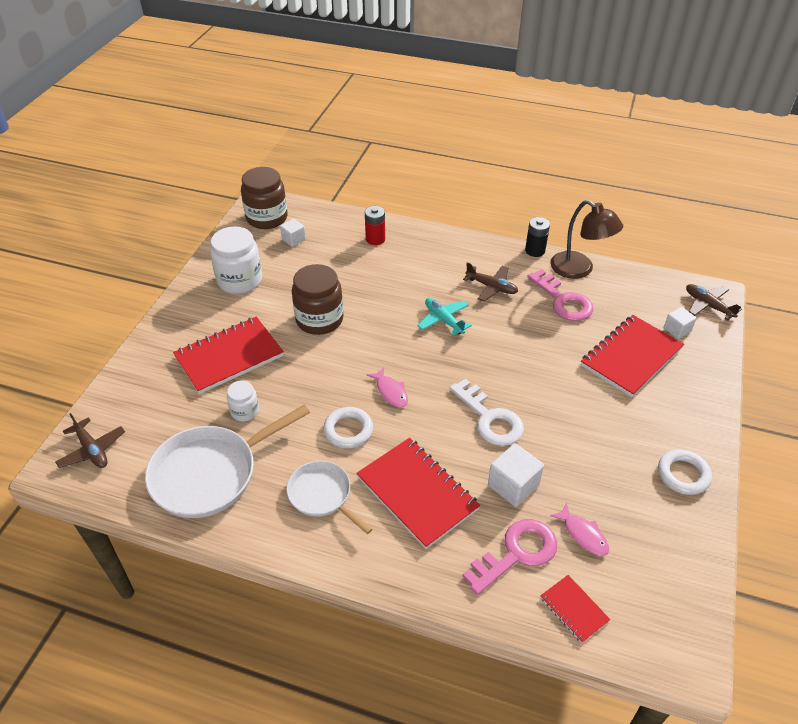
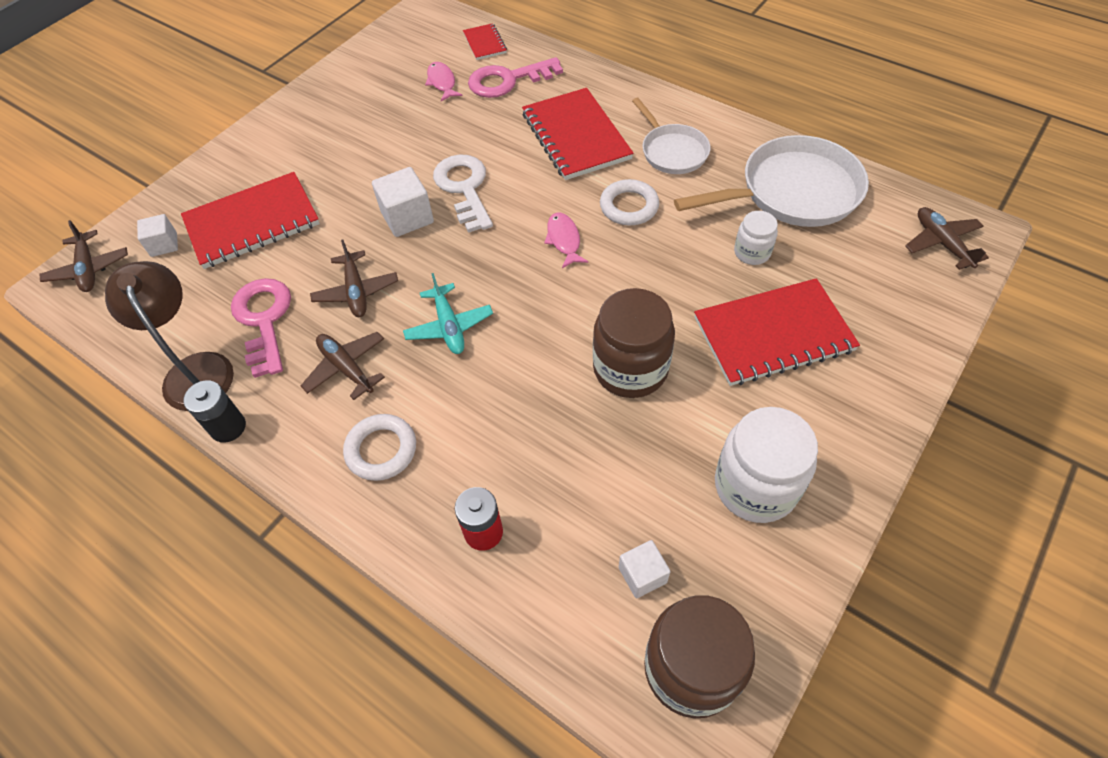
camera: 160 degrees left, 10 degrees up
white cube [488,443,544,507] -> white cube moved to [372,167,434,237]
white ring [658,449,712,495] -> white ring moved to [343,414,416,481]
none -> brown plane [310,240,398,317]

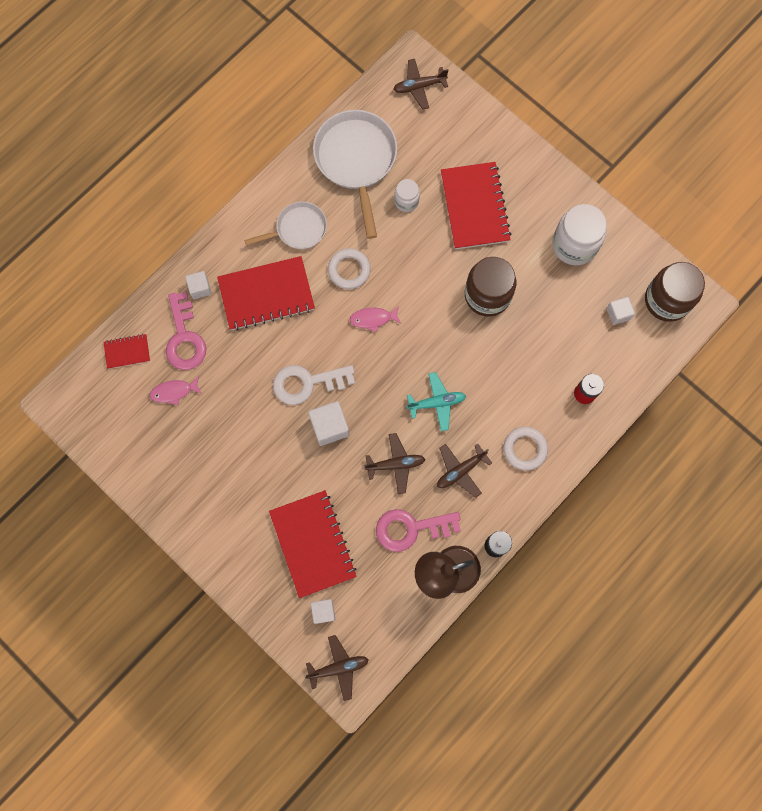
camera: 85 degrees left, 20 degrees up
none -> white cube [185,271,212,299]

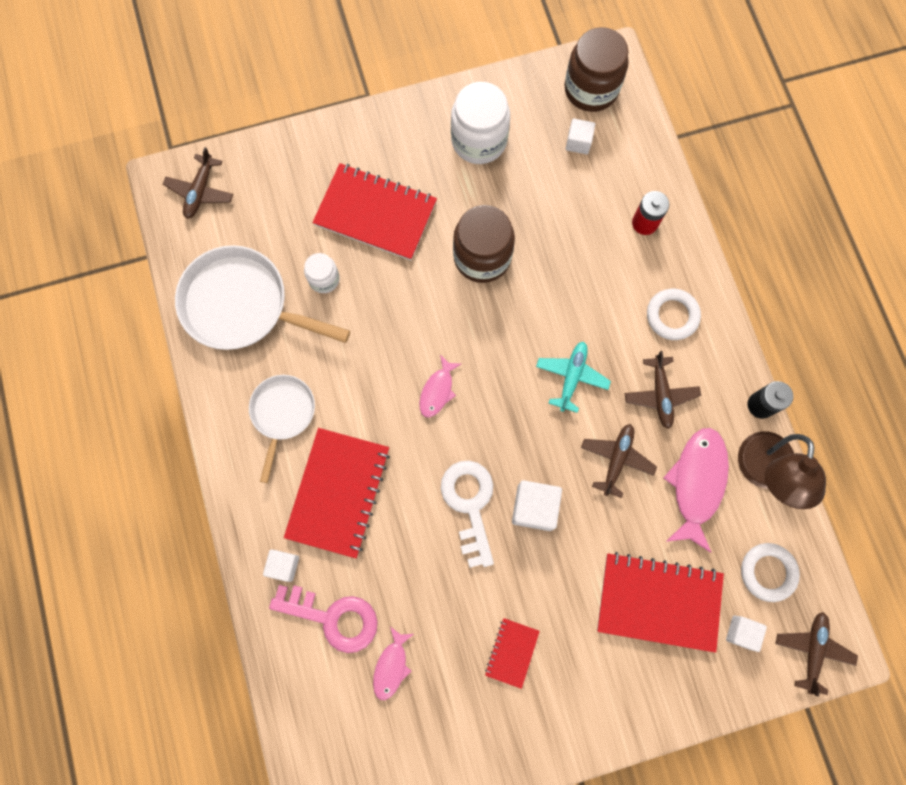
camera: 60 degrees left, 0 degrees up
red notebook [103,334,150,369] -> red notebook moved to [485,618,540,689]
white key [273,365,355,405] -> white key turned 150 degrees clockwise [441,461,494,568]
white ring [328,248,371,289] -> white ring moved to [741,543,800,602]
pink key [376,509,461,552] -> pink fish [663,428,729,553]

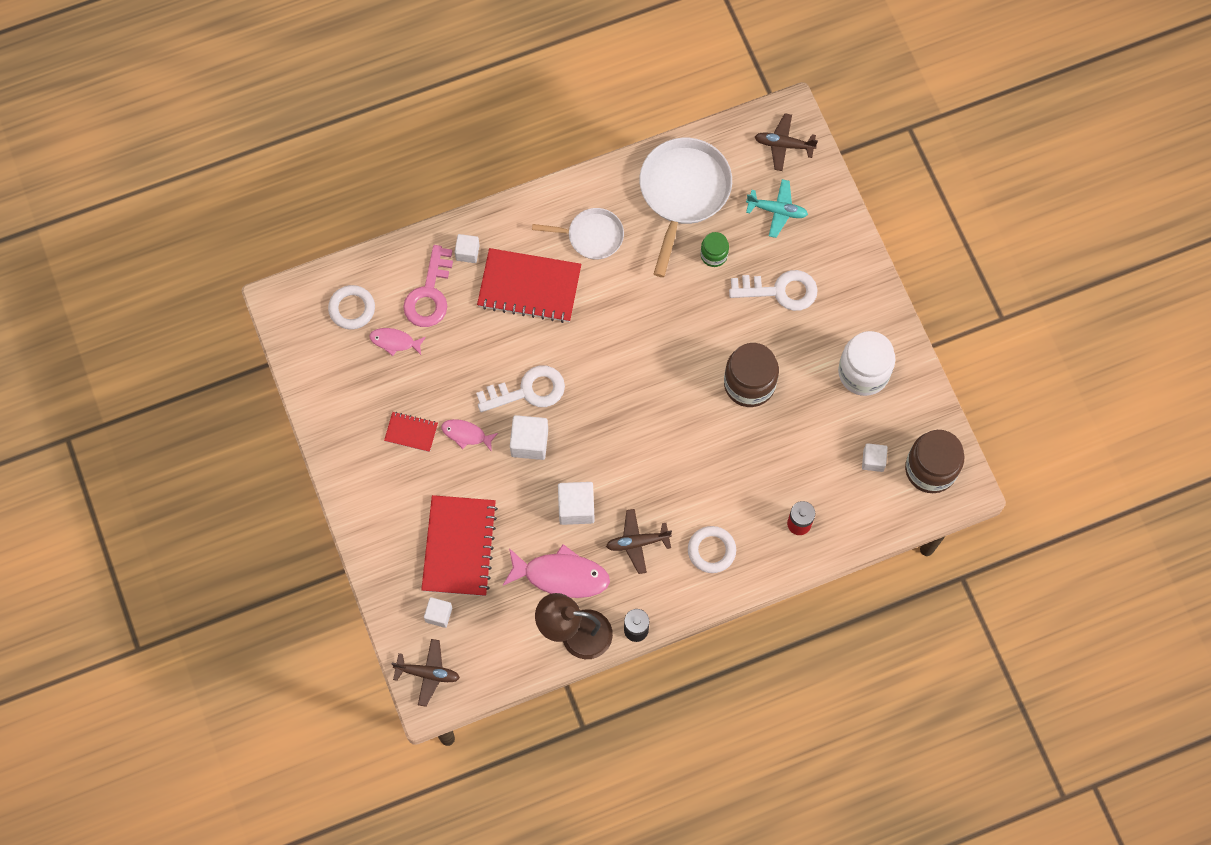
camera: 85 degrees right, 5 degrees down
white jar [304,253,340,293] -> green jar [701,232,729,267]
red notebook [312,163,437,261] -> white key [729,270,818,311]
pink fish [419,355,461,418] -> pink fish moved to [441,419,498,451]
turquoise plane [536,342,611,413] -> turquoise plane moved to [746,179,808,238]
brown plane [581,424,657,498] -> white cube [558,482,594,525]
white ring [741,543,800,602] -> white ring moved to [328,285,375,330]

